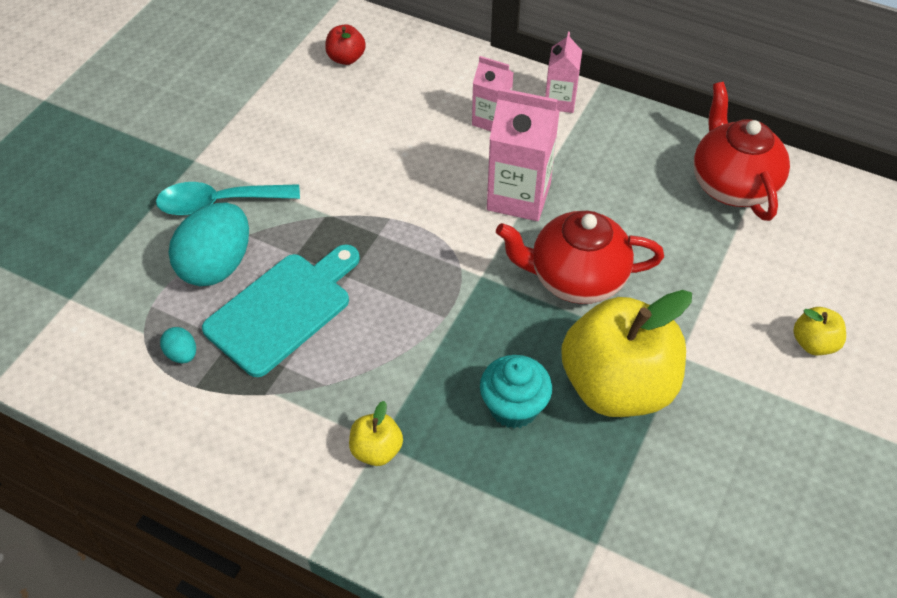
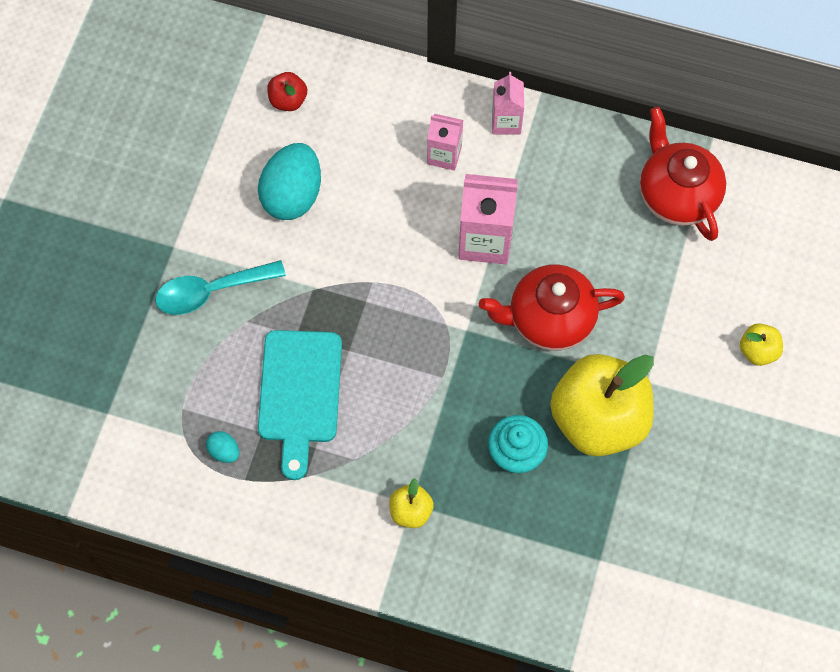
camera: 10 degrees left, 15 degrees up
turquoise egg [169,203,249,286] -> turquoise egg moved to [258,143,321,220]
turquoise cutting board [202,244,360,377] -> turquoise cutting board turned 150 degrees clockwise [258,330,342,480]

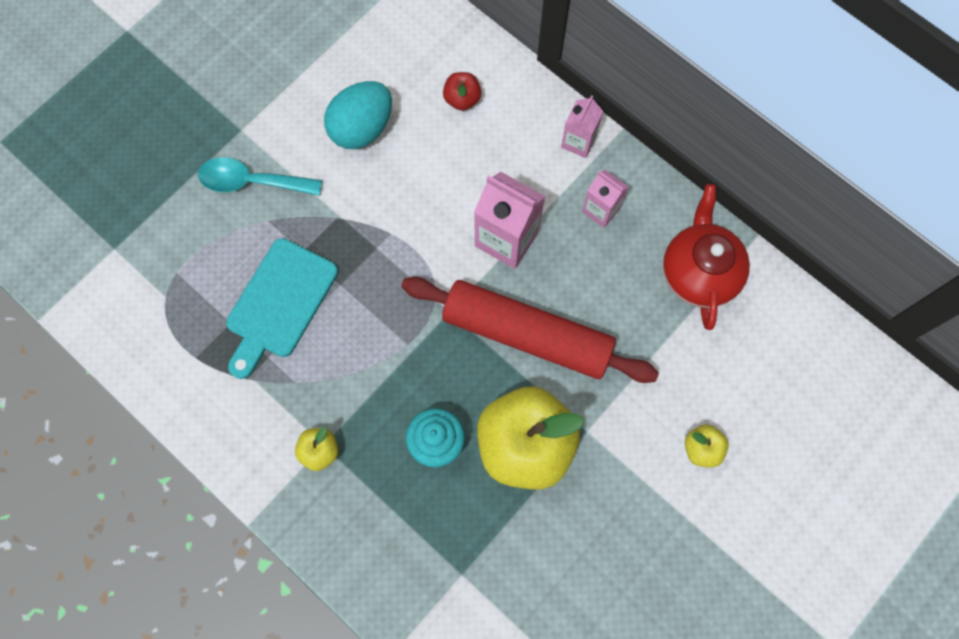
camera: 25 degrees right, 5 degrees up
turquoise egg [206,431,239,463] -> none
red apple [267,72,307,111] -> red apple moved to [443,72,482,111]
pink carton [427,114,463,171] -> pink carton moved to [582,170,629,228]
red teapot [479,264,625,351] -> red rolling pin [401,277,659,383]

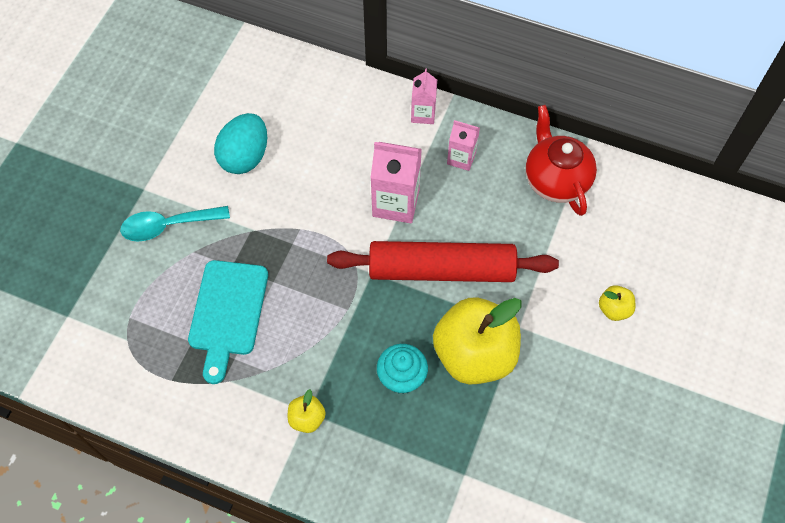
camera: 20 degrees left, 10 degrees down
red apple [443,72,482,111] -> none

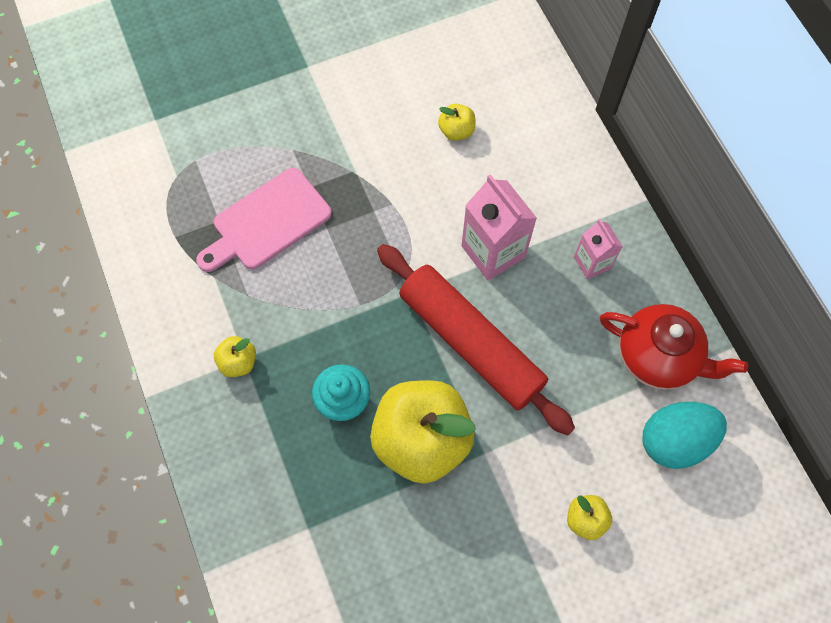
camera: 45 degrees right, 5 degrees up
turquoise spoon [120,206,230,242] -> none
turquoise cutting board [188,260,268,384] -> pink cutting board [196,168,332,272]
turquoise egg [214,113,267,174] -> turquoise egg moved to [643,402,727,469]
pink carton [411,68,437,124] -> none
red teapot [526,105,597,216] -> red teapot turned 90 degrees clockwise [600,304,748,390]
none -> yellow apple [438,104,475,141]

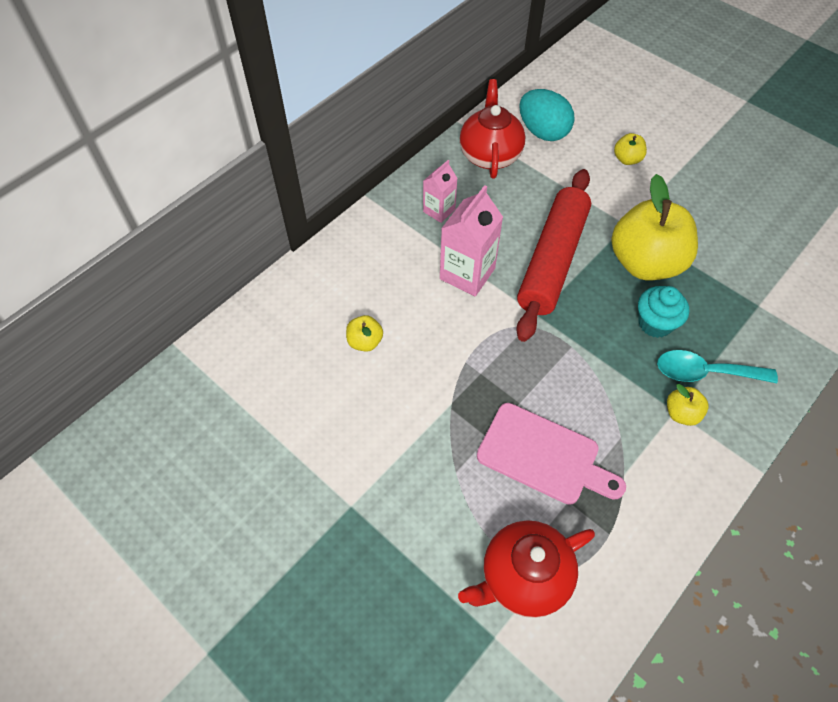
camera: 115 degrees left, 10 degrees down
none -> red teapot [458,520,595,618]
none -> turquoise spoon [657,350,778,383]

